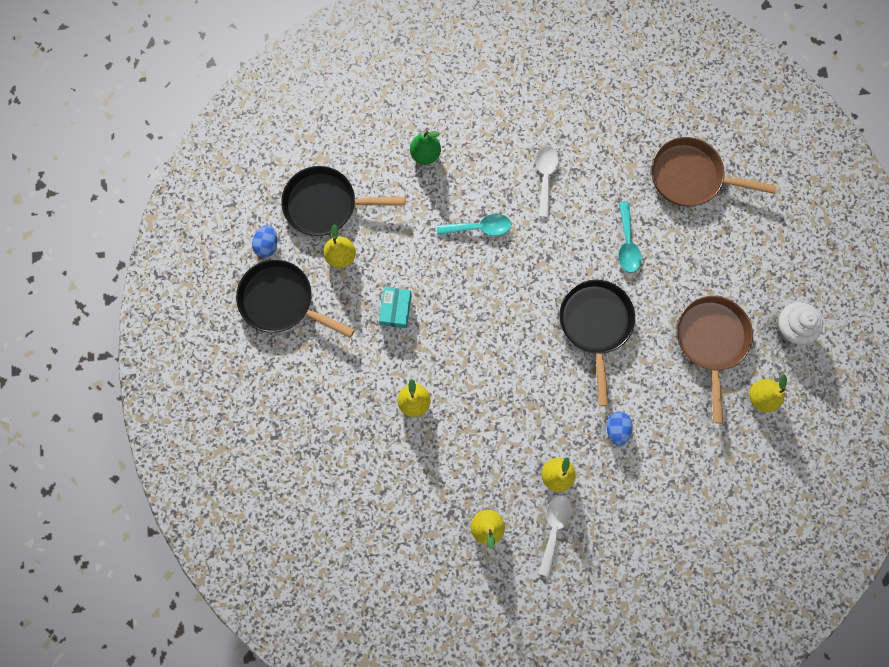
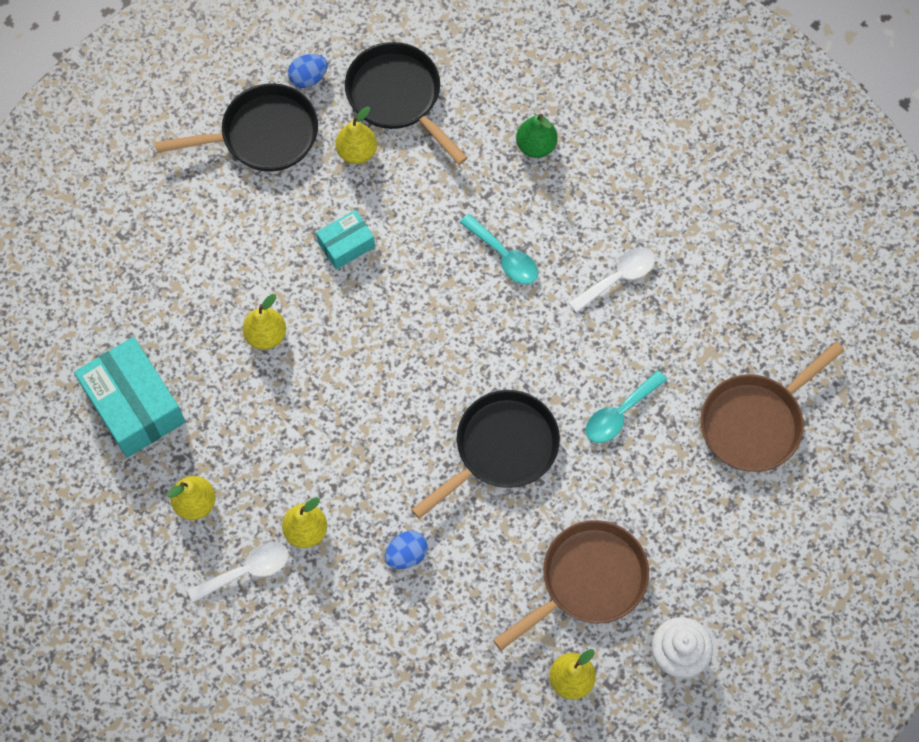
camera: 50 degrees right, 10 degrees down
black pan [236,259,355,338] -> black pan turned 90 degrees clockwise [155,83,318,171]
brown pan [651,137,777,206] -> brown pan turned 105 degrees counterclockwise [701,342,844,472]
none -> turquoise box [74,337,185,458]

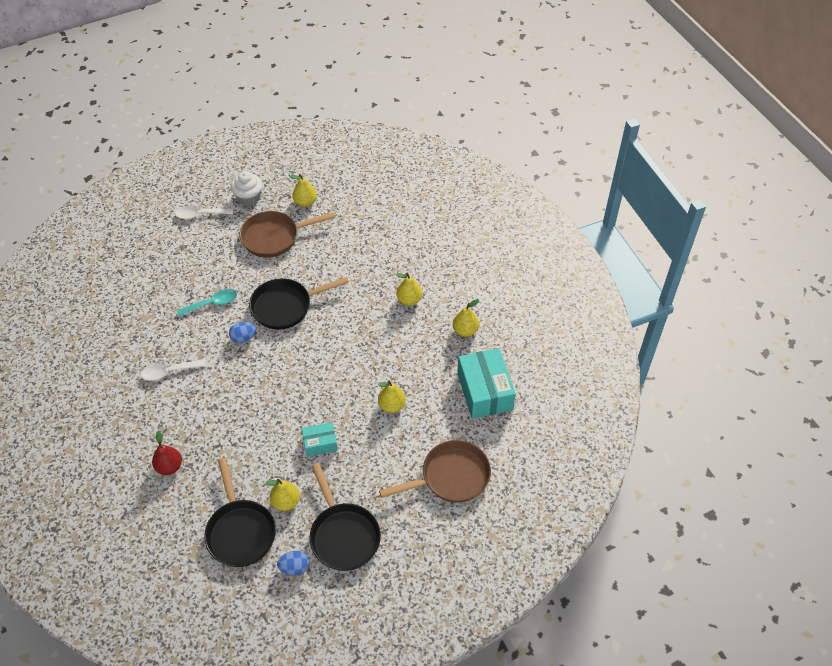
camera: 160 degrees left, 15 degrees down
black pan [155,83,318,171] -> black pan turned 120 degrees counterclockwise [309,463,381,571]
white spoon [188,542,289,603] -> white spoon moved to [175,206,233,219]
blue egg [385,531,428,569] -> blue egg moved to [229,322,256,343]
turquoise spoon [460,214,538,284] -> none
green pear [516,114,558,158] -> red pear [152,431,182,475]
brown pan [701,342,844,472] -> brown pan moved to [379,440,491,503]

